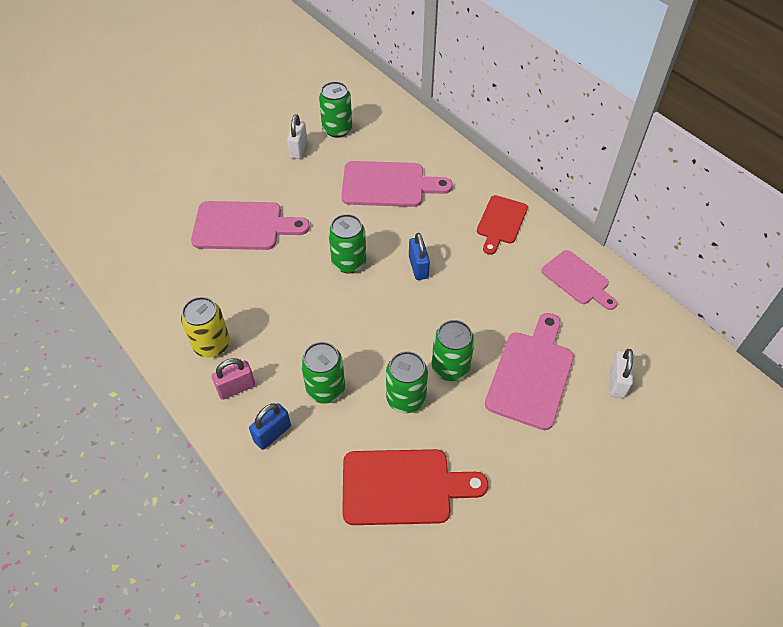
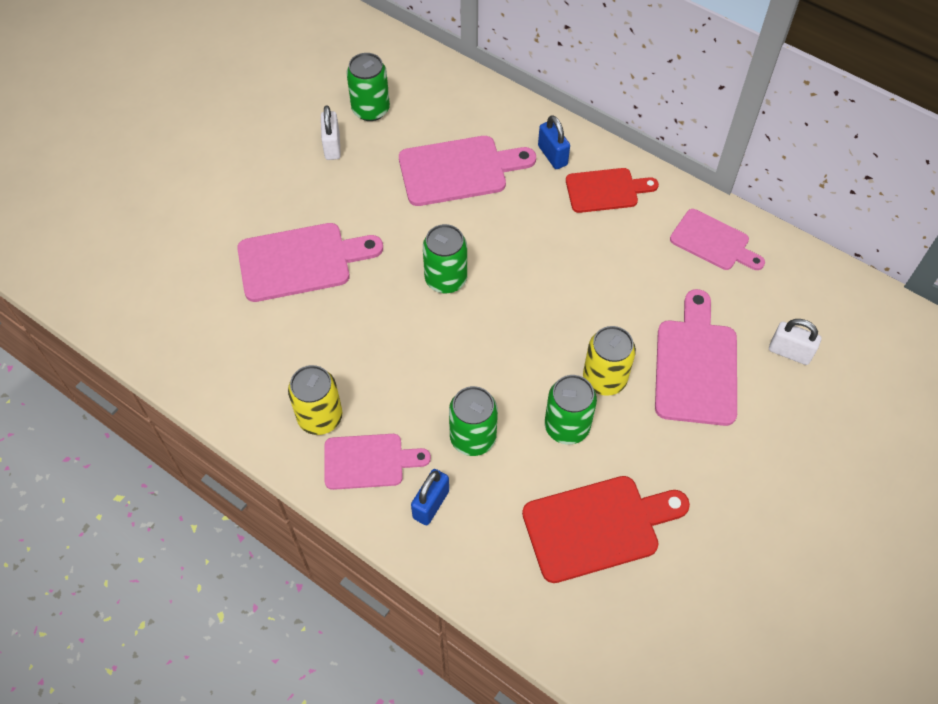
camera: 15 degrees left, 5 degrees up
pink padlock [211,358,255,400] -> pink cutting board [324,434,431,490]
blue padlock [409,233,430,280] -> blue padlock moved to [538,115,570,169]
green can [432,320,475,381] -> yellow can [583,326,636,396]
red cutting board [477,195,528,255] -> red cutting board turned 105 degrees counterclockwise [566,168,659,213]
white padlock [610,349,633,398] -> white padlock turned 60 degrees counterclockwise [769,319,821,365]

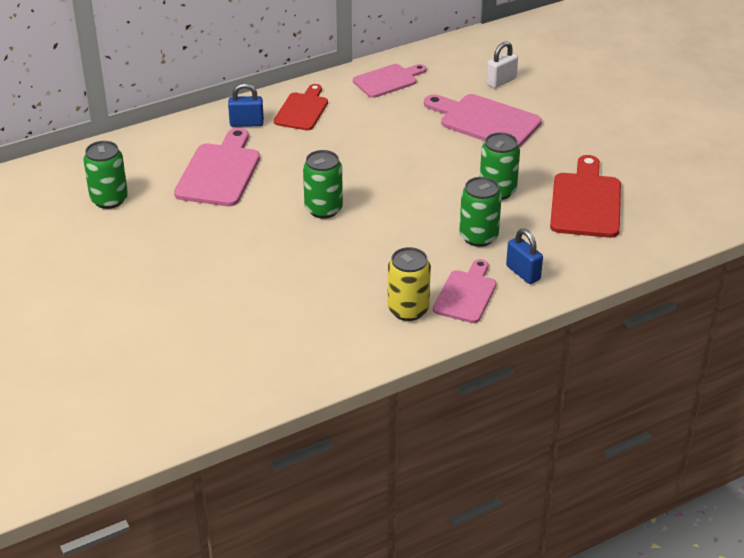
camera: 65 degrees left, 20 degrees down
pink cutting board [237,223,383,302] -> none
white padlock [321,105,341,160] -> none
yellow can [583,326,636,396] -> none

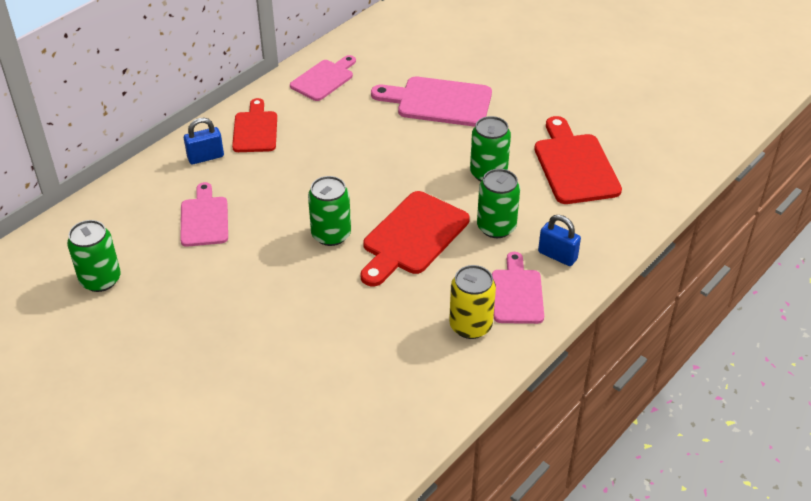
camera: 20 degrees left, 5 degrees up
pink cutting board [174,128,260,206] -> pink cutting board [180,182,228,247], size x0.66
white padlock [486,41,518,88] -> none
none -> red cutting board [361,191,470,286]

